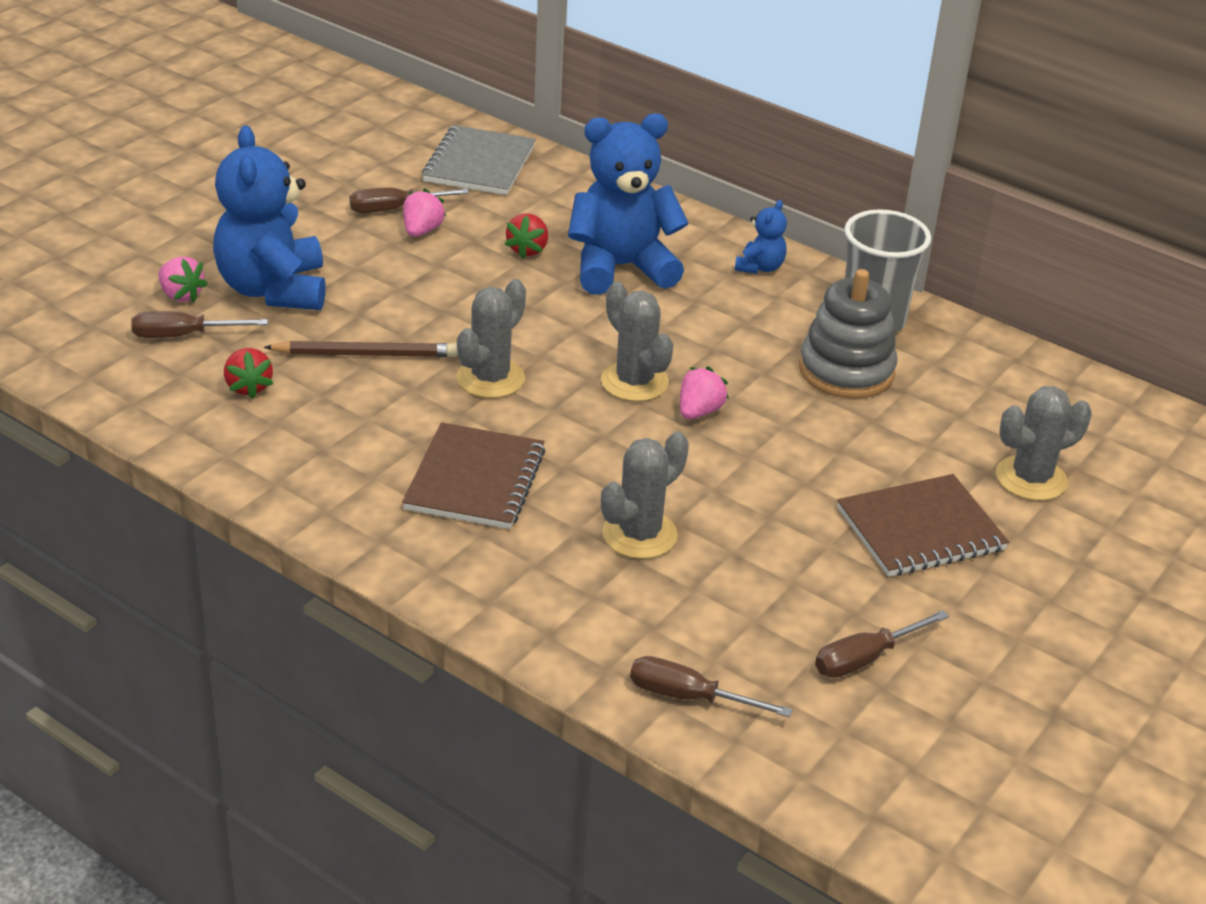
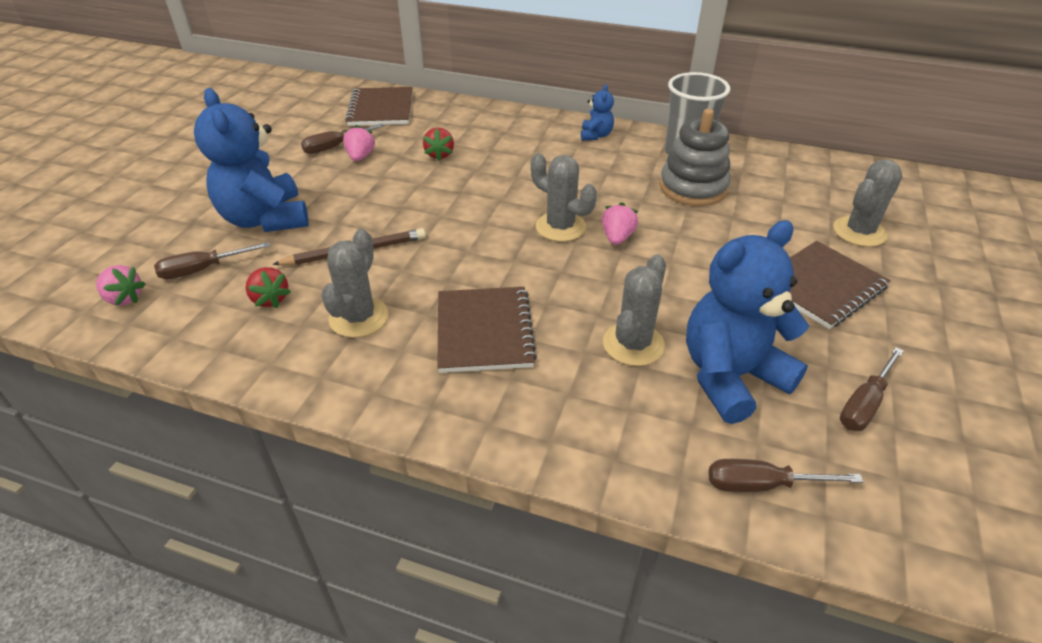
camera: 15 degrees left, 5 degrees up
pink strawberry [158,256,208,303] -> pink strawberry moved to [96,265,145,306]
grey notebook [422,125,536,195] -> brown notebook [345,87,413,126]
grey cactus [457,279,526,398] -> grey cactus moved to [321,229,389,338]
blue teddy bear [568,114,689,295] -> blue teddy bear moved to [686,220,809,424]

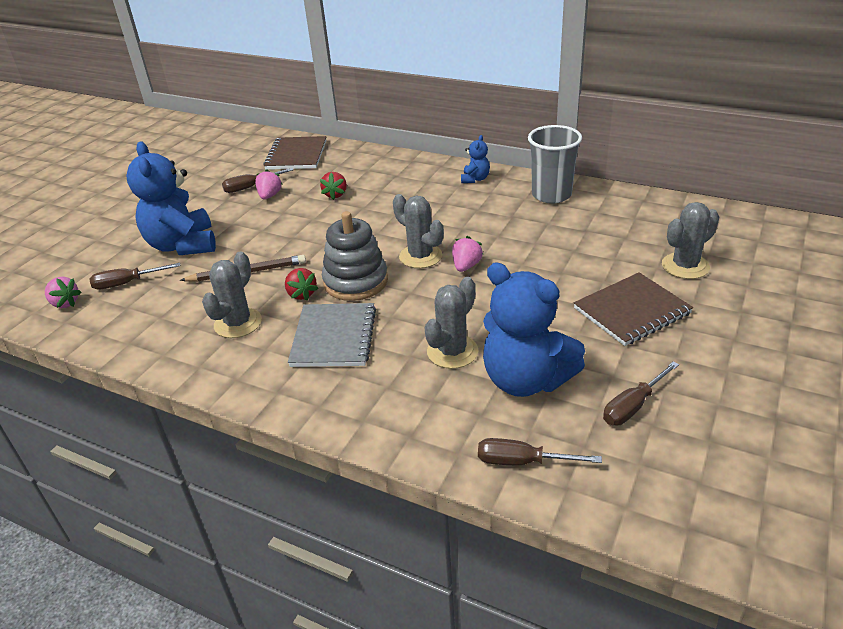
camera: 10 degrees right, 5 degrees down
red strawberry [246,267,291,308] -> red strawberry moved to [285,268,319,301]
brown notebook [437,287,537,373] -> grey notebook [288,303,376,367]
grey stacking toy [659,109,731,206] -> grey stacking toy moved to [322,211,388,301]
blue teddy bear [686,220,809,424] -> blue teddy bear turned 120 degrees counterclockwise [483,263,585,397]

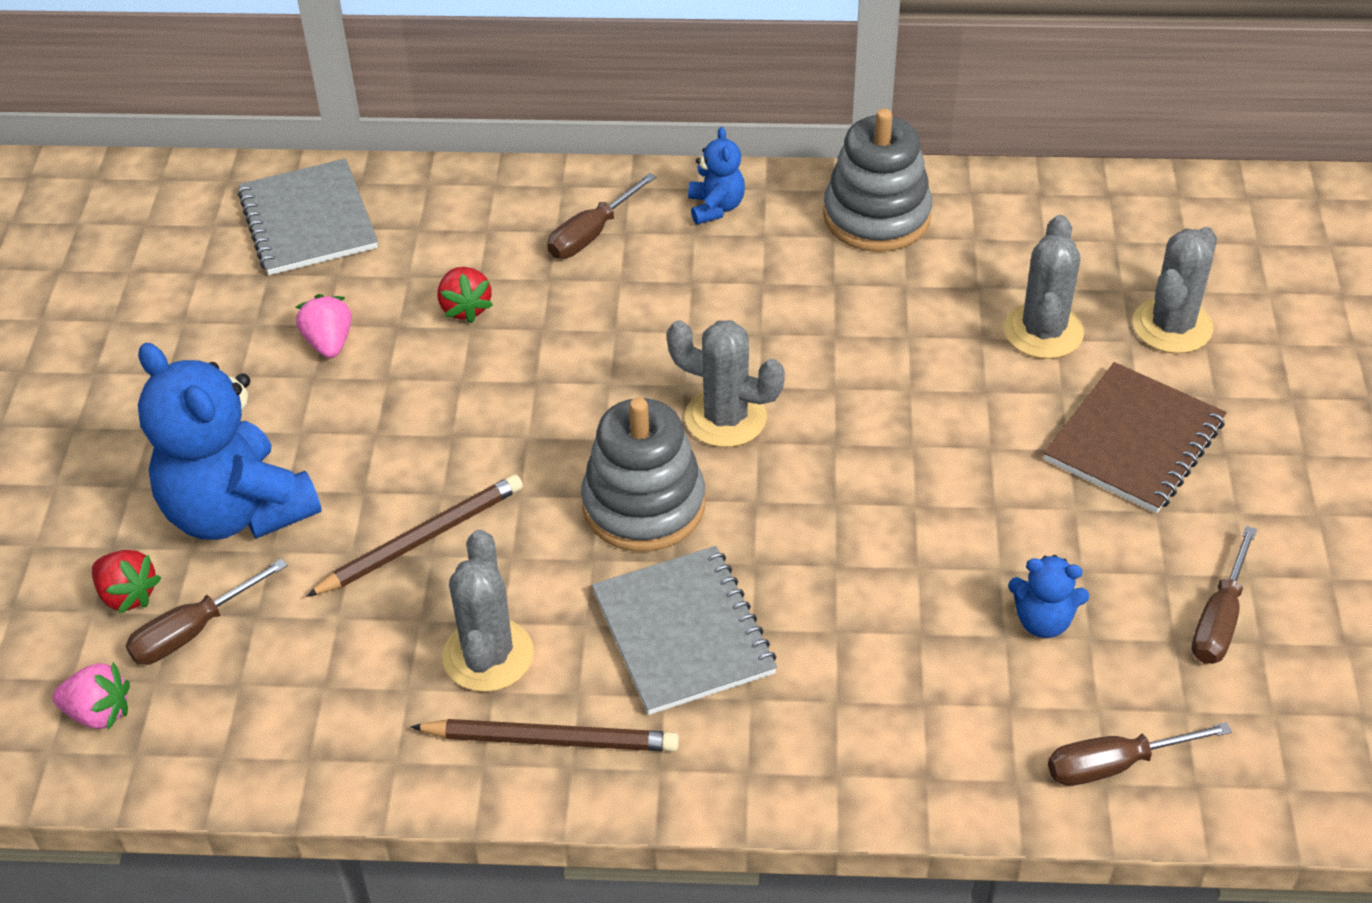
camera: 25 degrees left, 10 degrees up
brown screwdriver [222,168,294,193] -> brown screwdriver moved to [547,173,656,258]
brown notebook [264,136,327,170] -> grey notebook [238,158,378,275]
red strawberry [285,268,319,301] -> red strawberry moved to [92,550,161,614]
grey cactus [424,277,478,369] -> grey cactus moved to [1004,215,1084,359]
pink strawberry [452,236,483,272] -> none
blue teddy bear [483,263,585,397] -> blue teddy bear [1008,555,1089,638], size x0.46
grey cup [528,125,582,204] -> grey stacking toy [823,109,932,252]
none -> brown pencil [410,719,679,752]

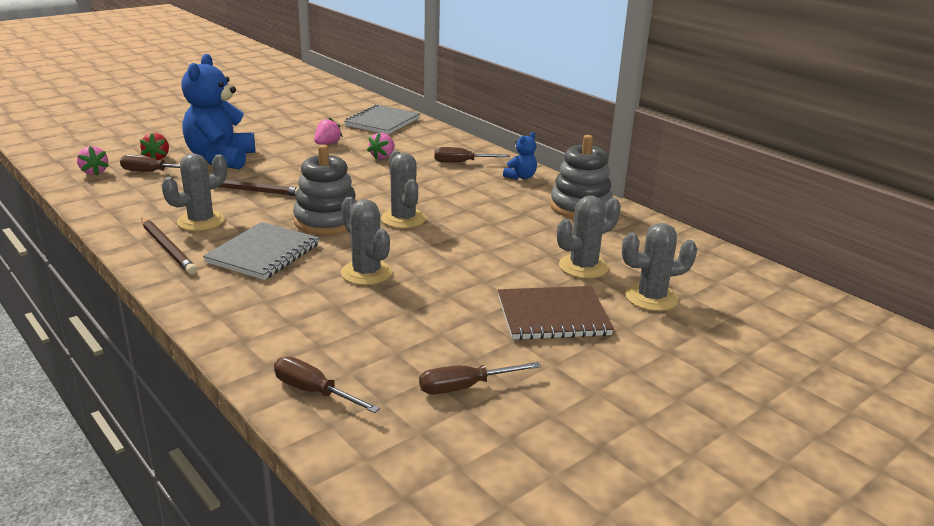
camera: 45 degrees right, 20 degrees down
red strawberry [438,267,493,323] -> pink strawberry [367,132,395,160]
blue teddy bear [1008,555,1089,638] -> none
none -> grey cactus [341,197,392,285]

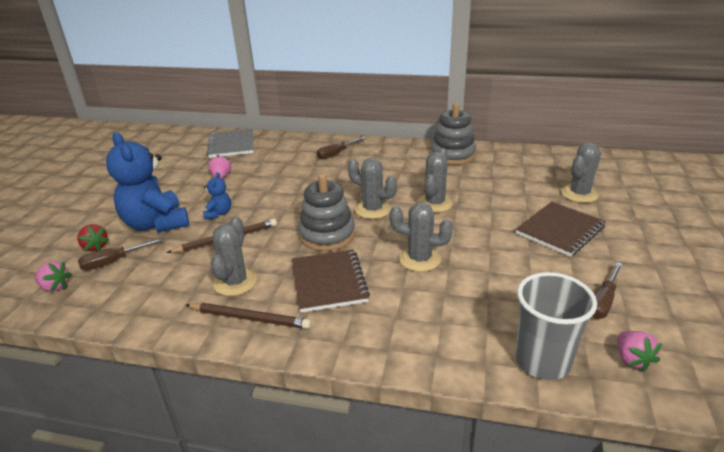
camera: 35 degrees left, 5 degrees up
grey notebook [203,222,319,280] -> brown notebook [292,250,370,313]
brown screwdriver [274,357,380,413] -> grey cup [515,272,597,380]
pink strawberry [367,132,395,160] -> pink strawberry moved to [618,331,662,372]
blue teddy bear [503,132,537,180] -> blue teddy bear moved to [203,172,231,219]
grey cactus [557,196,621,279] -> grey cactus moved to [417,149,453,213]

